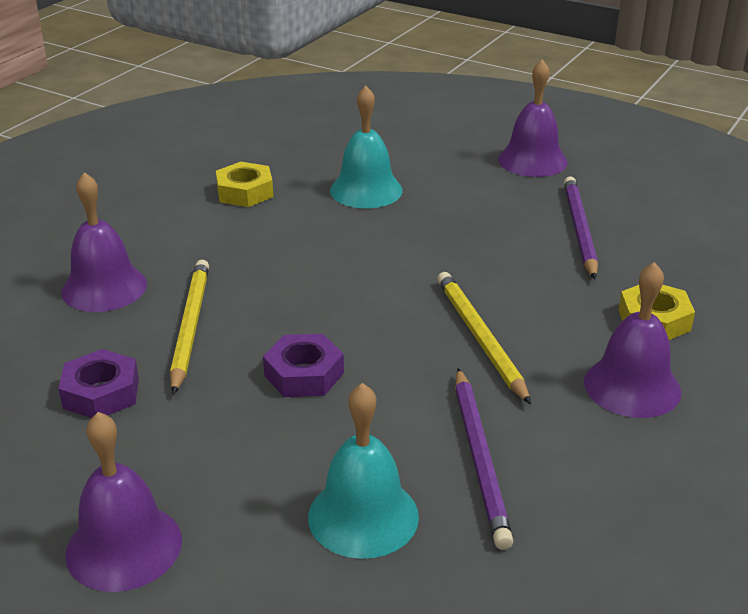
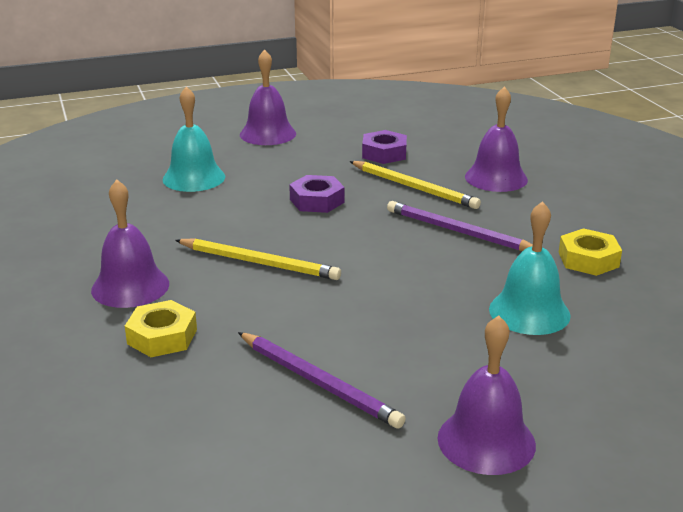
camera: 130 degrees right, 5 degrees down
purple pencil [455,368,513,550] -> purple pencil moved to [387,201,533,251]

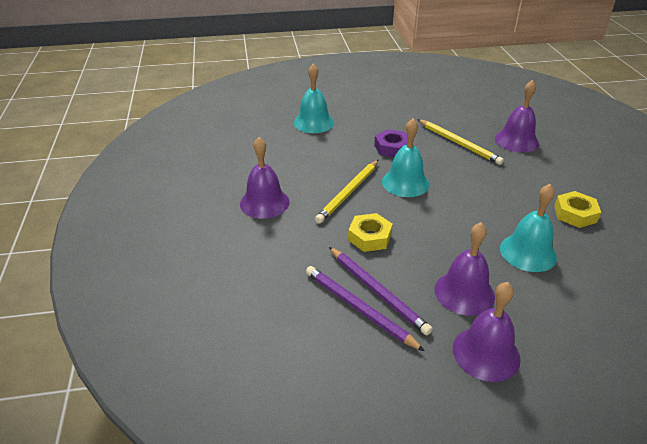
camera: 10 degrees right, 10 degrees up
yellow nut [125,300,197,357] -> yellow nut moved to [348,213,393,252]
yellow pencil [175,238,341,280] -> yellow pencil turned 90 degrees clockwise [315,160,378,224]
purple bell [240,49,296,145] -> purple bell moved to [434,222,495,316]
purple nut [362,130,407,164] -> none
purple pencil [387,201,533,251] -> purple pencil moved to [306,266,425,351]
none -> turquoise bell [382,119,429,197]

